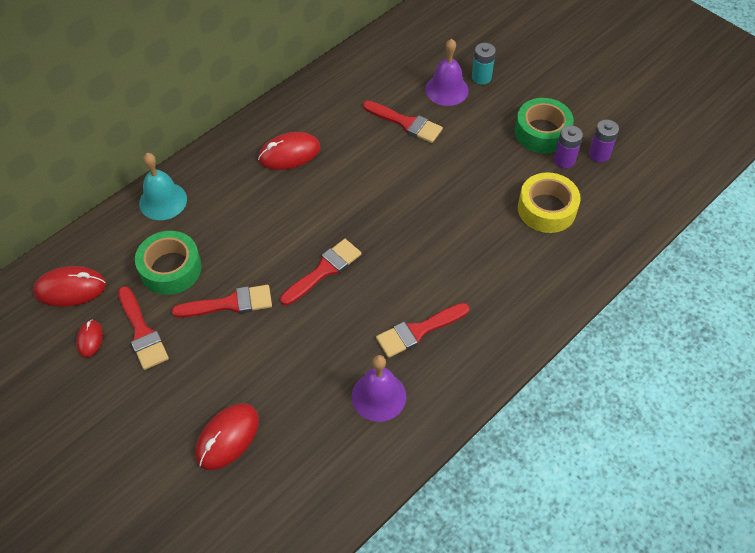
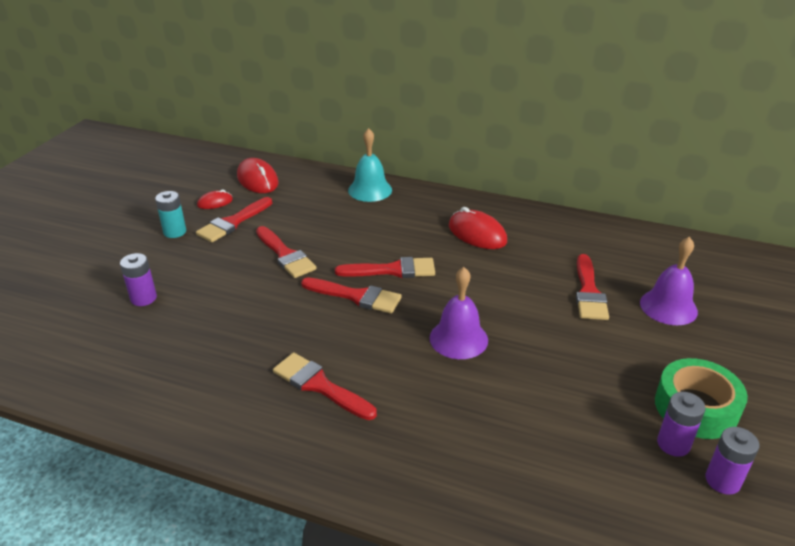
camera: 65 degrees right, 20 degrees down
green tape [135,231,202,295] -> none
red mouse [195,403,259,470] -> purple battery [120,253,157,306]
purple bell [352,355,406,422] -> purple bell moved to [430,267,488,359]
turquoise battery [472,43,496,85] -> turquoise battery moved to [155,191,186,238]
yellow tape [518,172,581,233] -> none
none -> red brush [335,257,435,278]

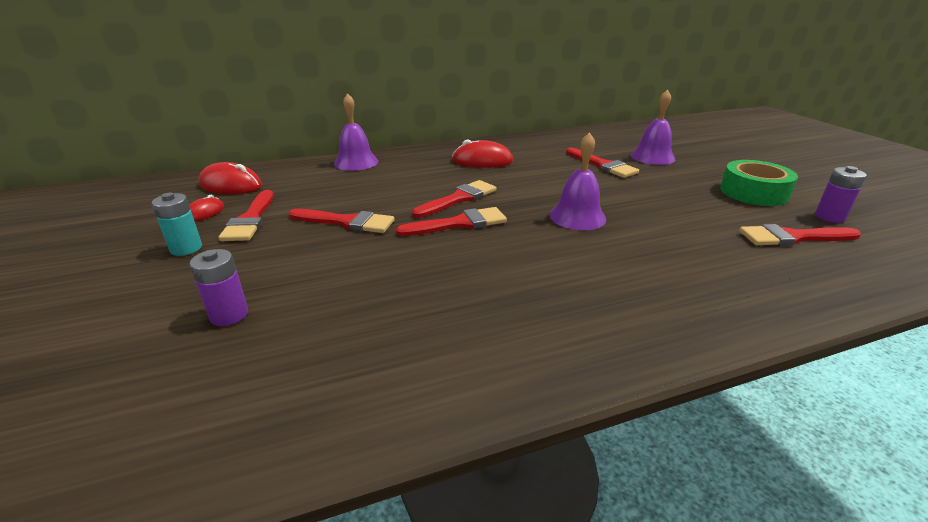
camera: 40 degrees left, 5 degrees down
red brush [273,352,377,420] -> red brush moved to [739,224,861,246]
turquoise bell [348,128,392,202] -> purple bell [334,93,378,171]
purple battery [657,392,705,457] -> none

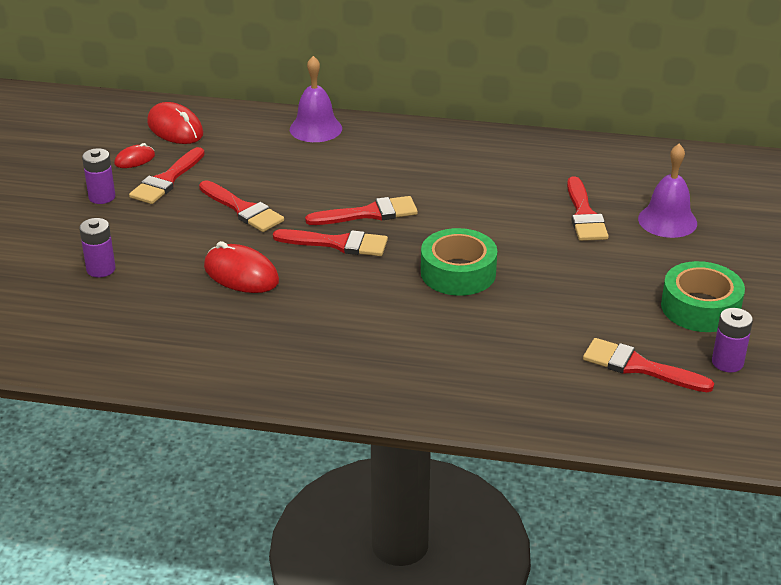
camera: 30 degrees right, 5 degrees up
turquoise battery [152,193,202,256] -> purple battery [82,148,116,204]
red mouse [452,139,513,168] -> red mouse moved to [204,241,279,293]
purple bell [550,132,606,230] -> green tape [421,228,497,296]

